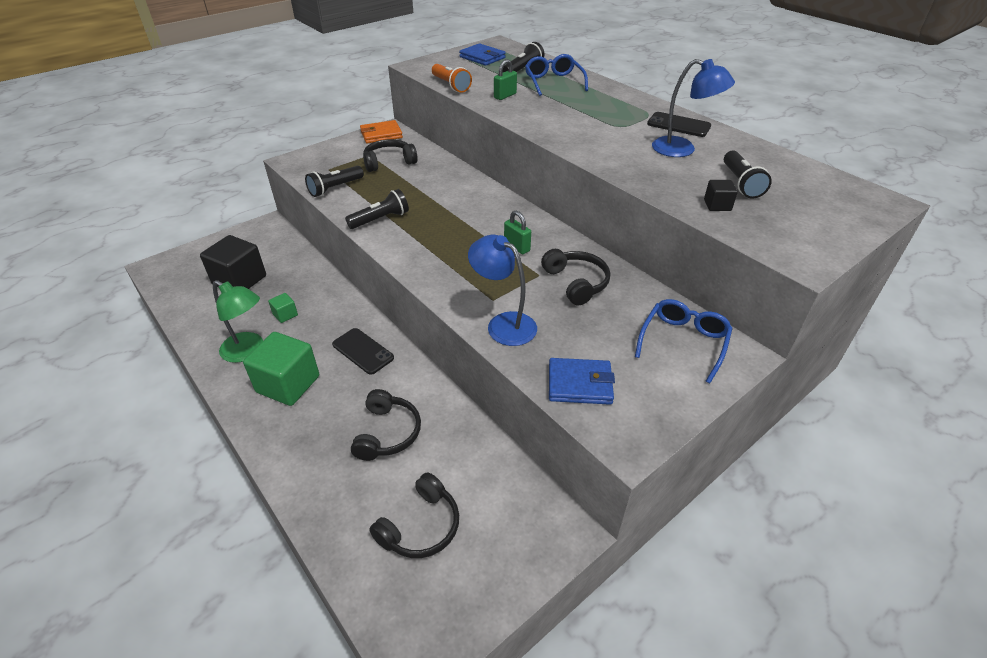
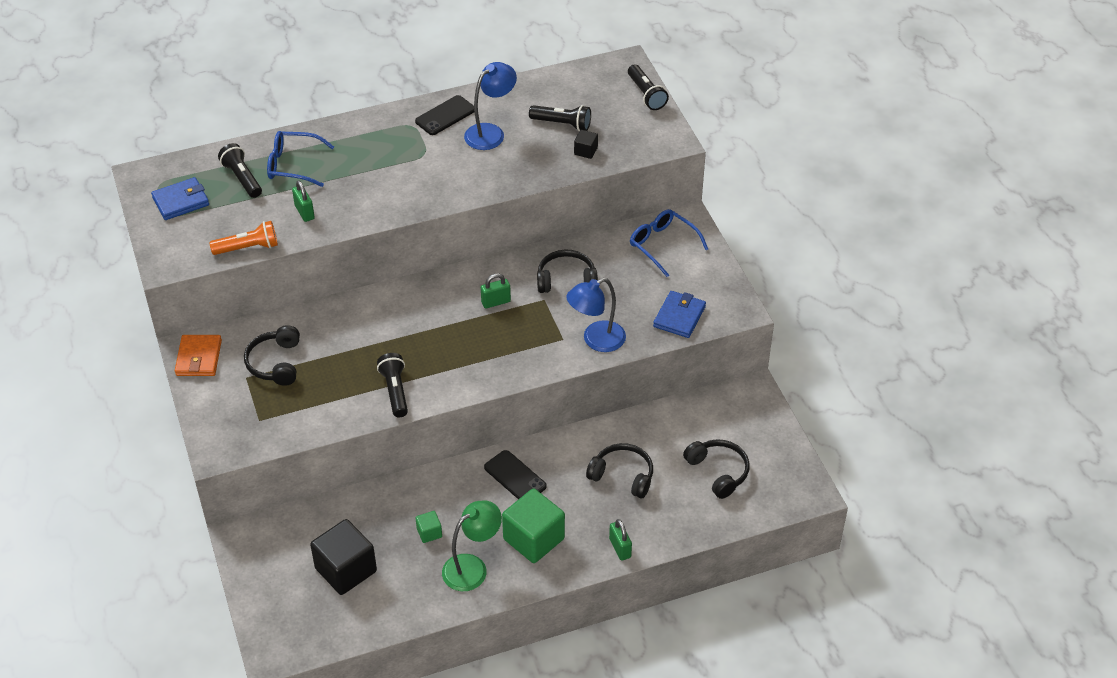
camera: 70 degrees left, 5 degrees up
black flashlight [305,166,364,197] -> black flashlight moved to [628,65,669,110]
black phone [332,328,394,375] -> black phone turned 75 degrees clockwise [484,450,547,499]
none -> green padlock [609,519,632,561]

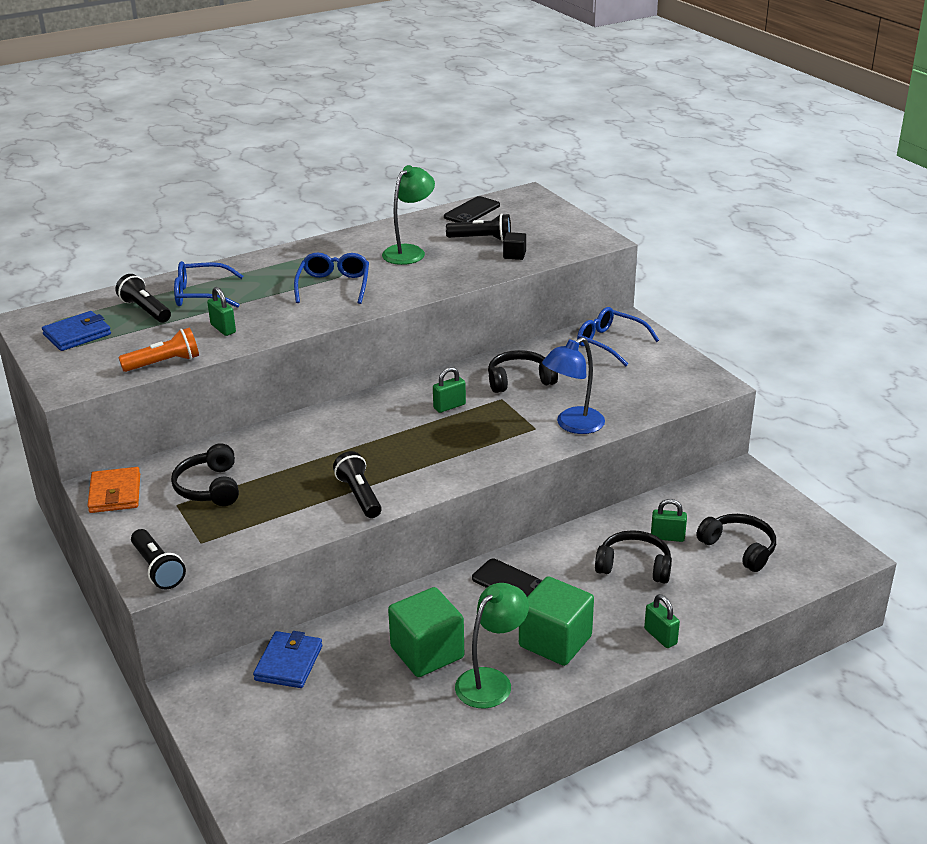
camera: 10 degrees left, 15 degrees down
black cube [310,519,377,595] -> none
black phone [415,95,474,135] -> black phone moved to [444,196,500,223]
green cube [416,511,442,543] -> green cube [388,587,464,677], size x2.17
blue lamp [464,62,517,150] -> green lamp [382,165,435,265]
black flashlight [628,65,669,110] -> black flashlight moved to [131,529,186,589]
blue wallet [653,291,706,338] -> blue wallet moved to [253,631,322,688]
none -> blue glasses [294,252,369,304]
none -> green padlock [651,499,687,542]

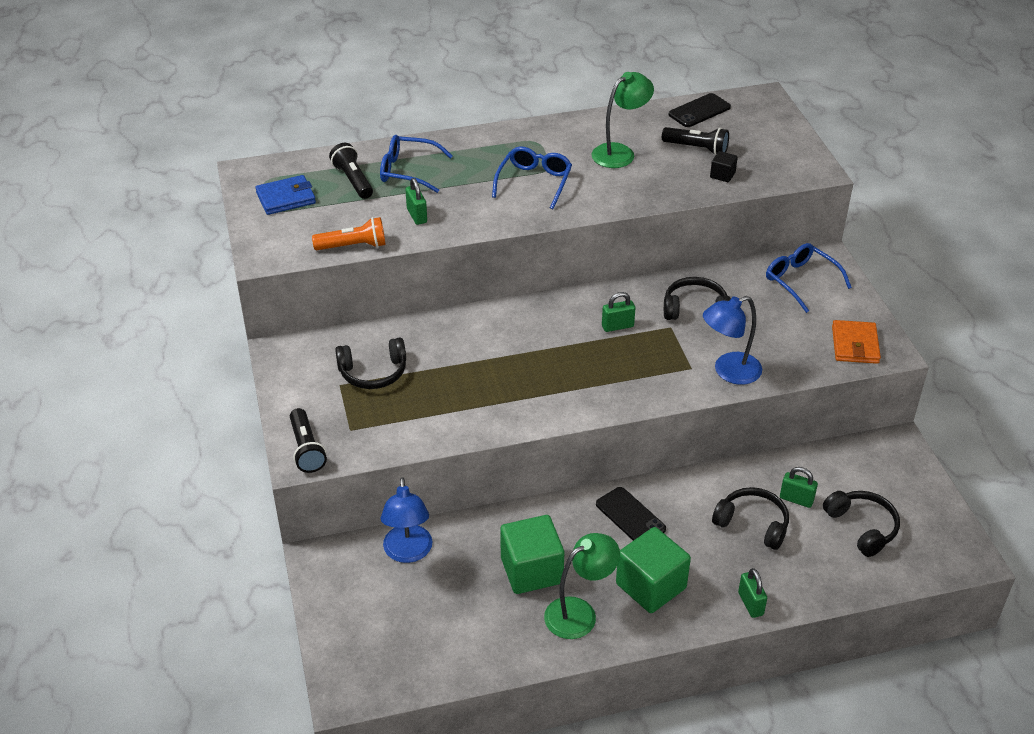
camera: 15 degrees right, 10 degrees up
orange wallet [87,467,140,513] -> orange wallet moved to [832,320,881,364]
black headphones [171,443,239,506] -> black headphones turned 105 degrees counterclockwise [335,338,406,389]
blue wallet [253,631,322,688] -> blue lamp [381,477,432,563]
black flashlight [333,451,382,518] -> none

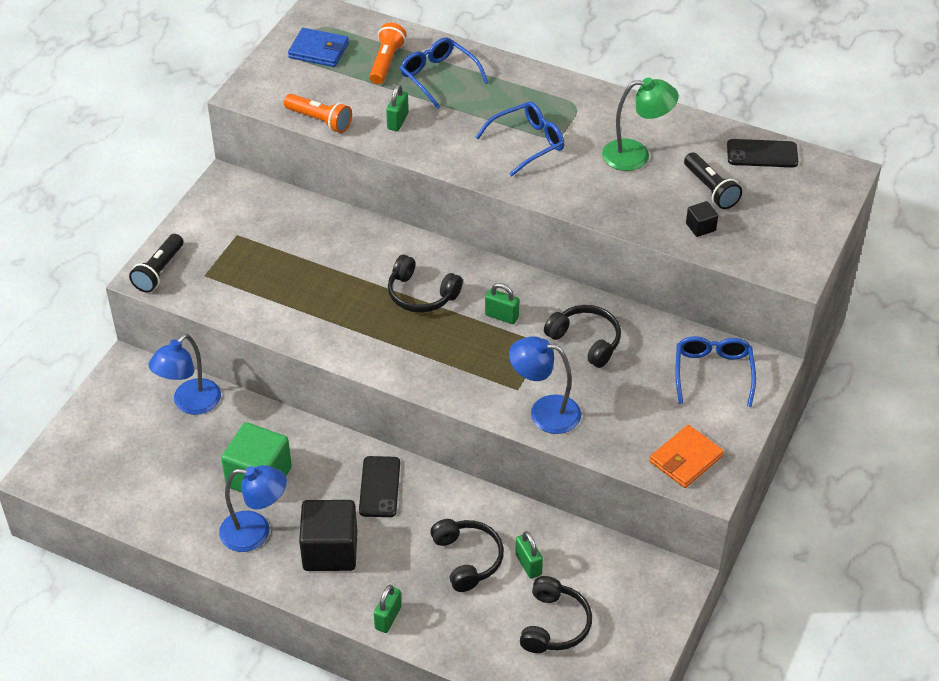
camera: 40 degrees right, 5 degrees up
black flashlight [329,143,373,199] -> orange flashlight [369,23,407,84]
black headphones [335,338,406,389] -> black headphones moved to [388,255,463,313]
green lamp [544,533,620,639] -> blue lamp [219,465,287,552]
green cube [616,527,691,613] -> black cube [299,500,357,571]

